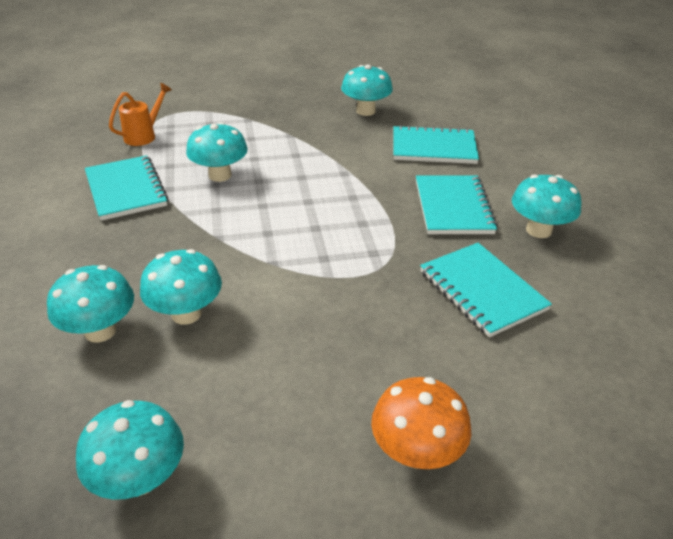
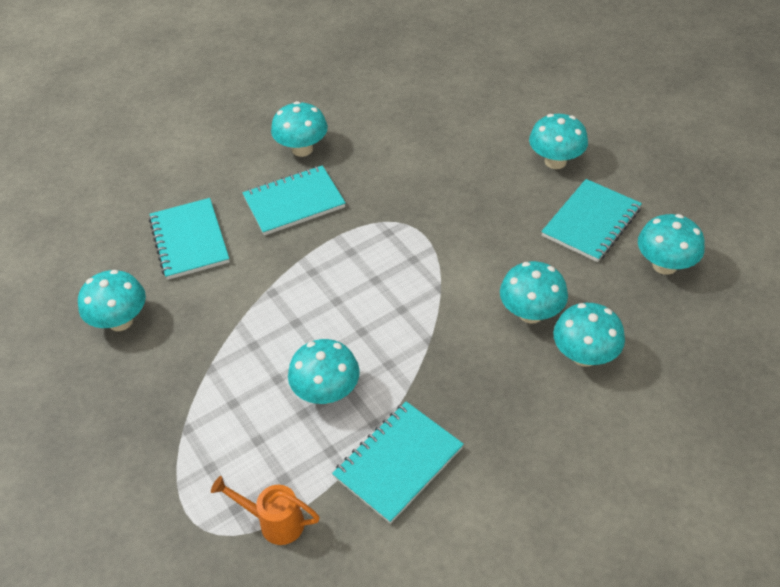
camera: 110 degrees left, 10 degrees up
orange mushroom [371,377,471,469] -> turquoise mushroom [529,114,588,169]
turquoise notebook [420,243,552,337] -> turquoise notebook moved to [541,179,642,262]

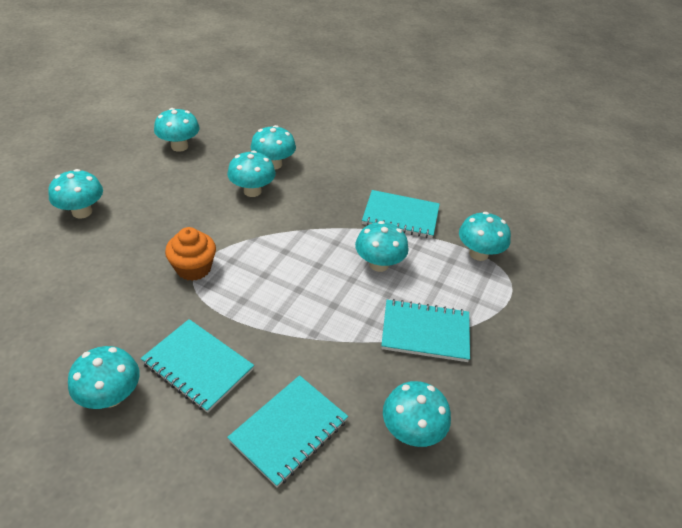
camera: 125 degrees left, 5 degrees down
orange watering can [211,476,320,545] -> turquoise mushroom [459,212,511,261]
turquoise notebook [541,179,642,262] -> turquoise notebook moved to [381,299,470,362]
none -> orange cupcake [165,227,216,281]

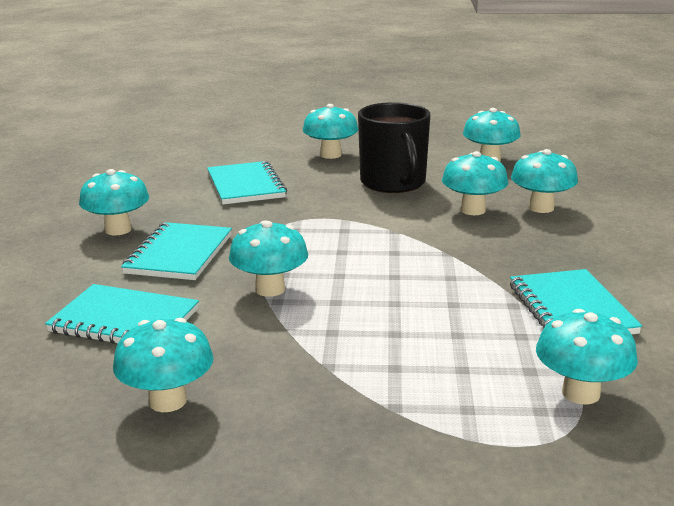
camera: 70 degrees right, 20 degrees down
orange cupcake [165,227,216,281] -> none
turquoise mushroom [355,221,409,272] -> turquoise mushroom moved to [229,221,308,297]
turquoise notebook [381,299,470,362] -> turquoise notebook moved to [207,161,287,204]
none -> black mug [358,102,430,193]

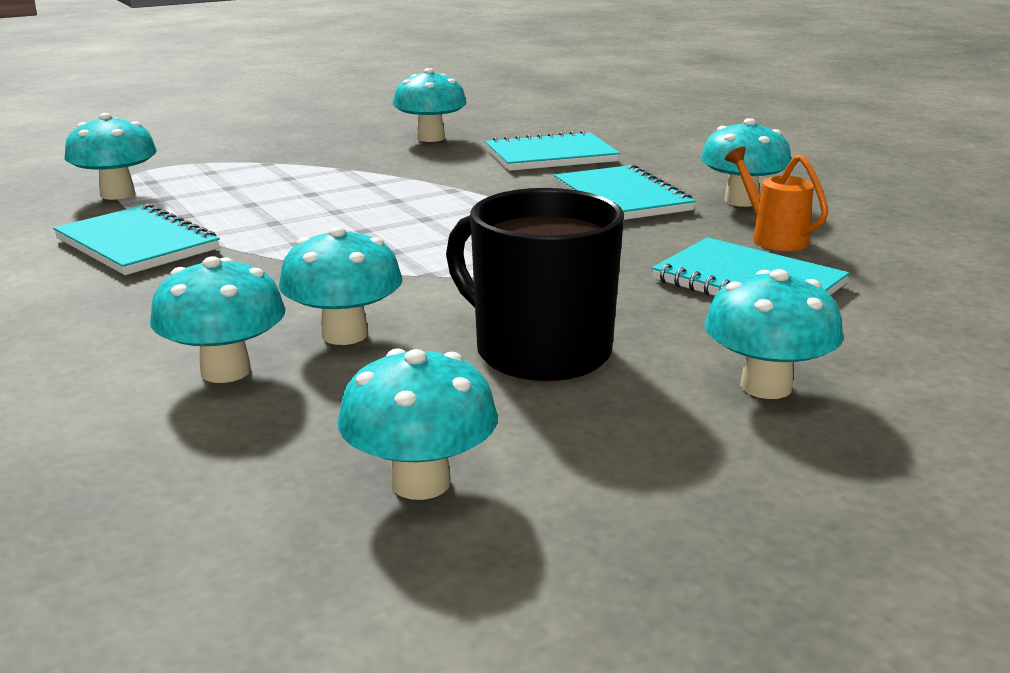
camera: 145 degrees right, 0 degrees up
turquoise mushroom [229,221,308,297] -> none
none -> orange watering can [725,147,828,251]

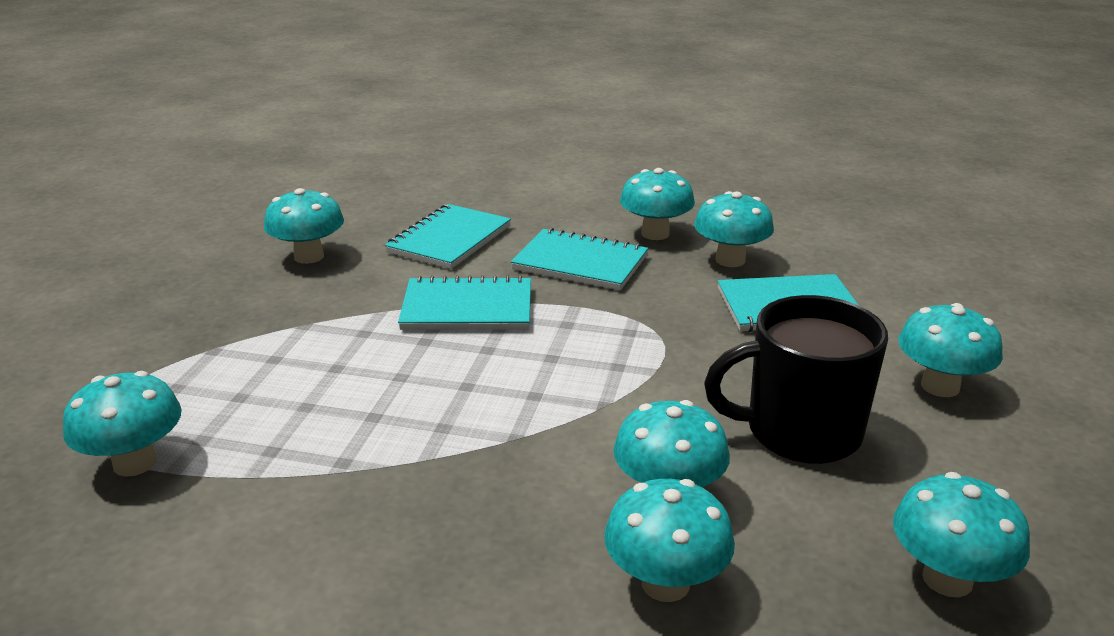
camera: 45 degrees left, 5 degrees up
turquoise notebook [53,204,220,275] -> turquoise notebook moved to [398,275,531,330]
orange watering can [725,147,828,251] -> turquoise mushroom [694,191,774,267]

